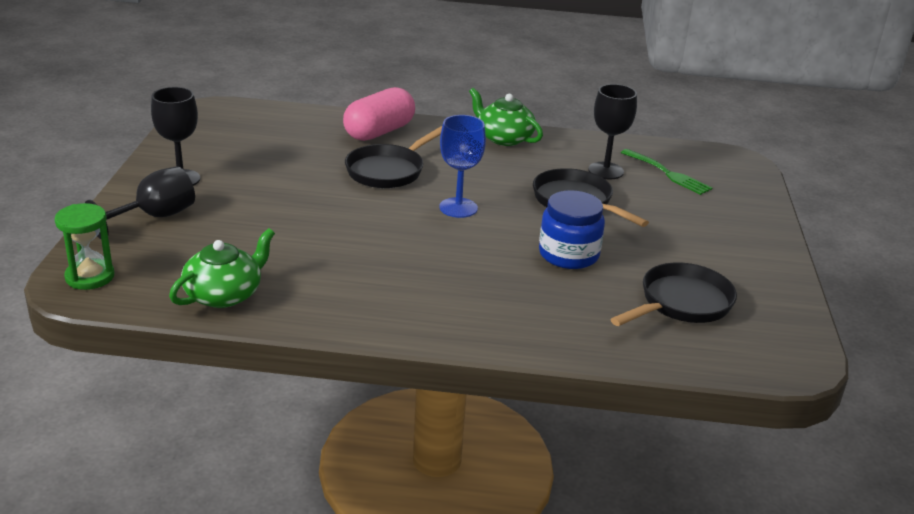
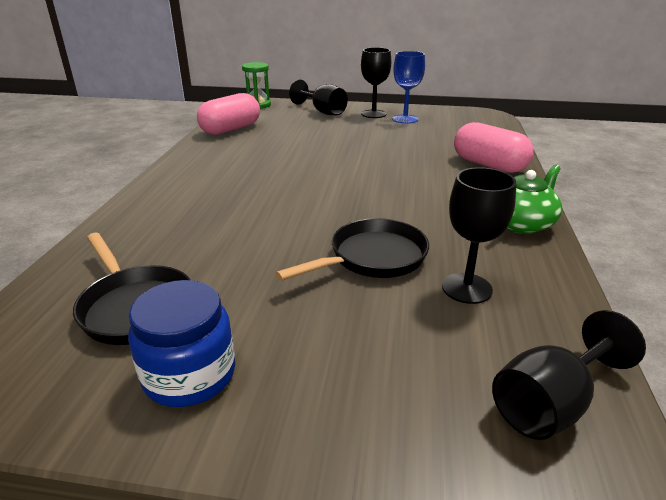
camera: 95 degrees right, 0 degrees up
green teapot [169,228,275,308] -> pink capsule [197,93,260,135]
black pan [345,126,442,188] -> none
blue goblet [439,115,486,218] -> blue goblet moved to [392,51,425,124]
blue jar [539,190,605,269] -> blue jar moved to [128,280,235,407]
green fork [621,149,712,195] -> none
none -> black goblet [492,310,646,440]

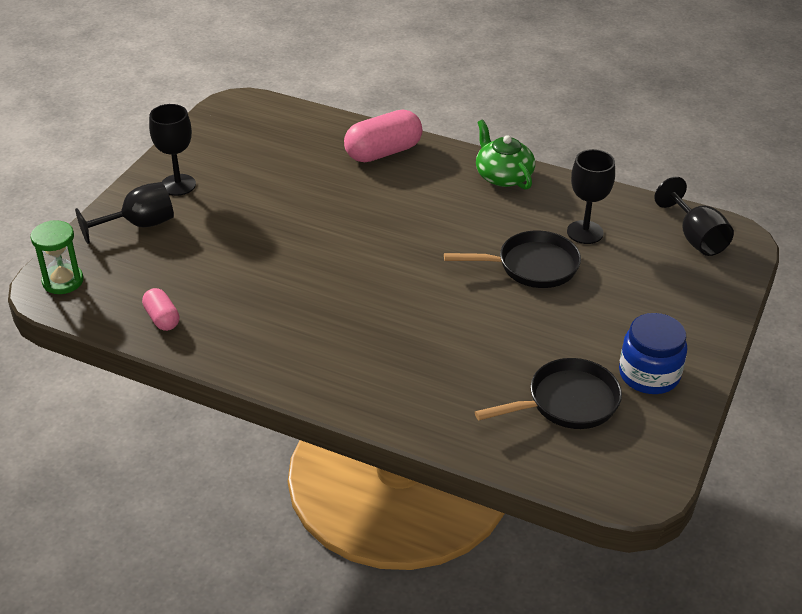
camera: 75 degrees left, 10 degrees up
pink capsule [197,93,260,135] -> pink capsule [142,288,179,331], size x0.55
black pan [275,218,429,281] -> black pan turned 105 degrees clockwise [444,231,581,288]
blue goblet [392,51,425,124] -> none

